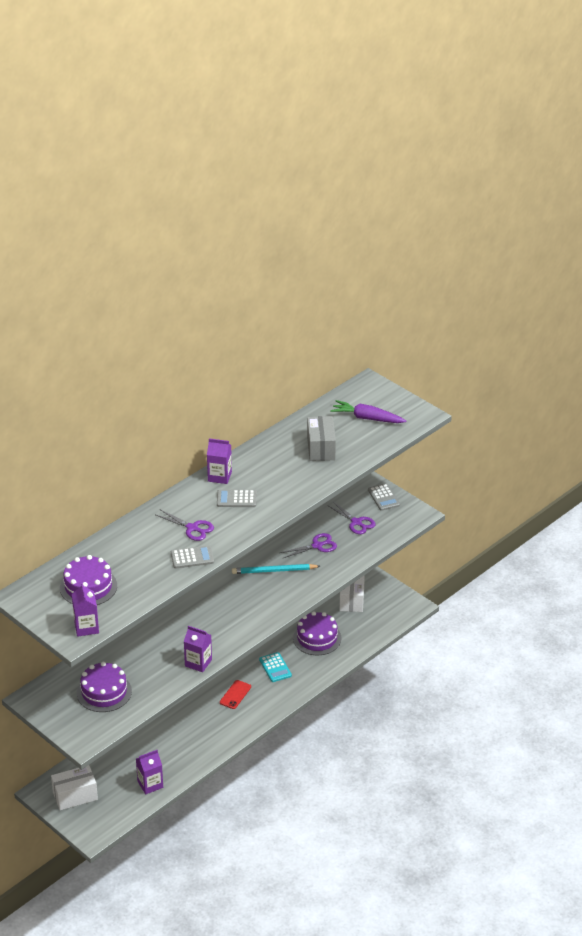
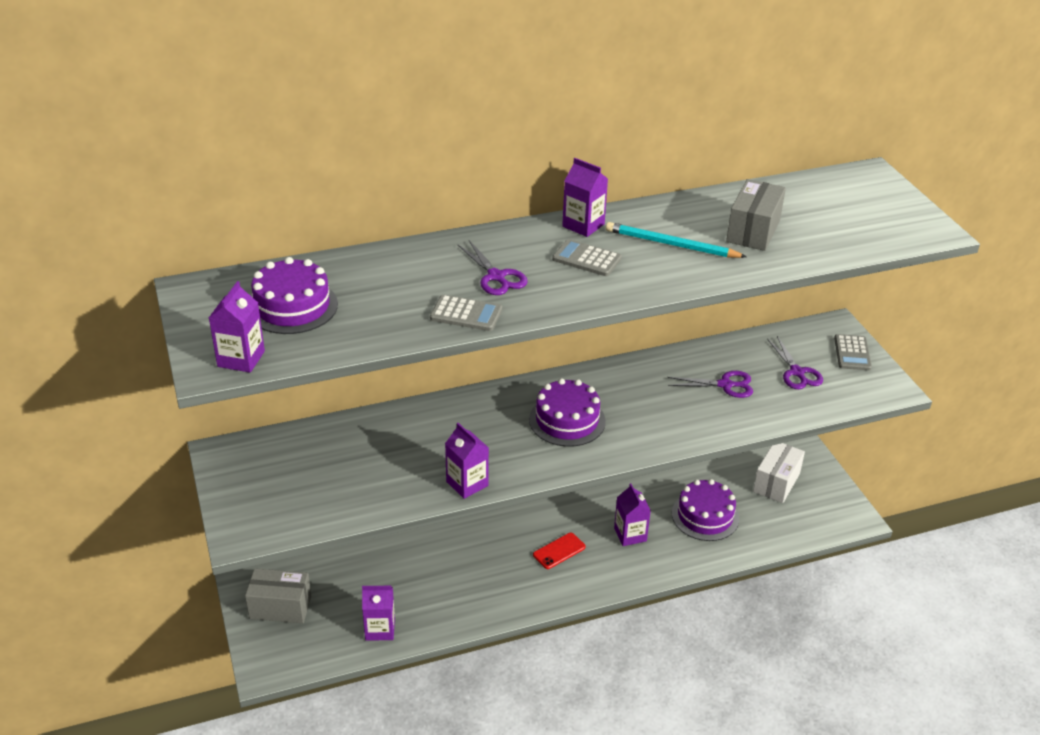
camera: 25 degrees right, 0 degrees up
white box [51,765,98,810] -> grey box [245,568,311,623]
purple cake [77,662,132,712] -> purple cake moved to [529,378,606,447]
turquoise pencil [232,564,320,574] -> turquoise pencil moved to [606,222,747,258]
turquoise calculator [259,652,292,682] -> purple carton [614,483,651,546]
purple carrot [330,400,406,423] -> none

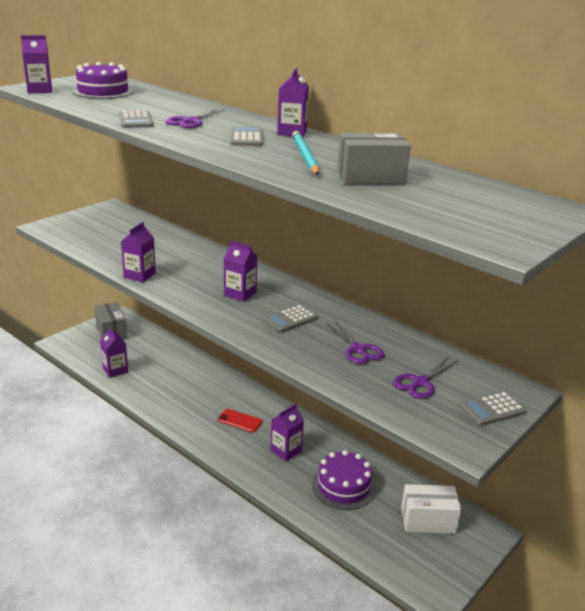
camera: 60 degrees right, 10 degrees down
purple cake [529,378,606,447] -> purple carton [224,241,257,302]
none -> grey calculator [263,305,318,333]

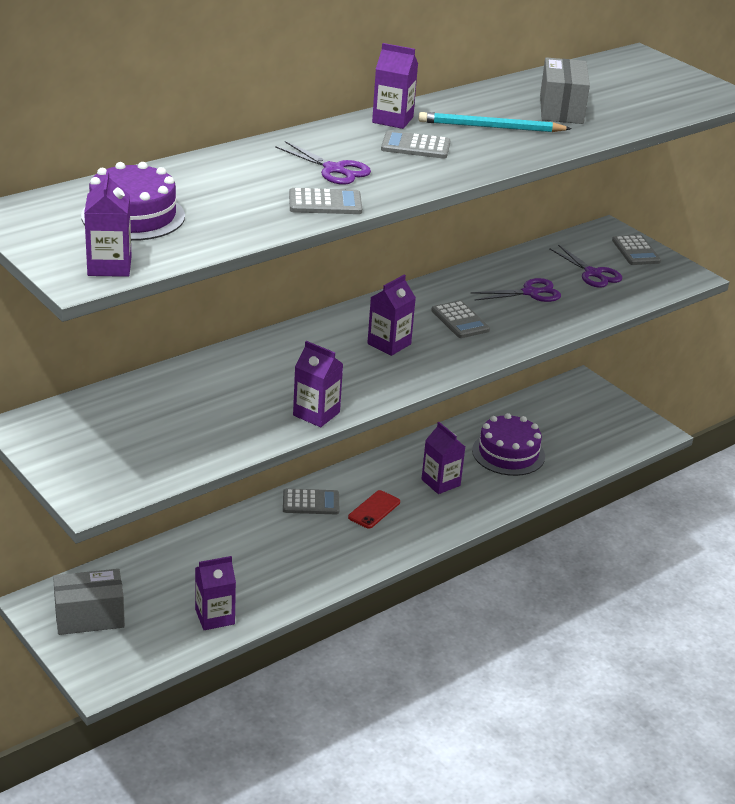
camera: 80 degrees left, 5 degrees up
white box [401,484,461,534] -> none
none -> grey calculator [283,489,339,514]

